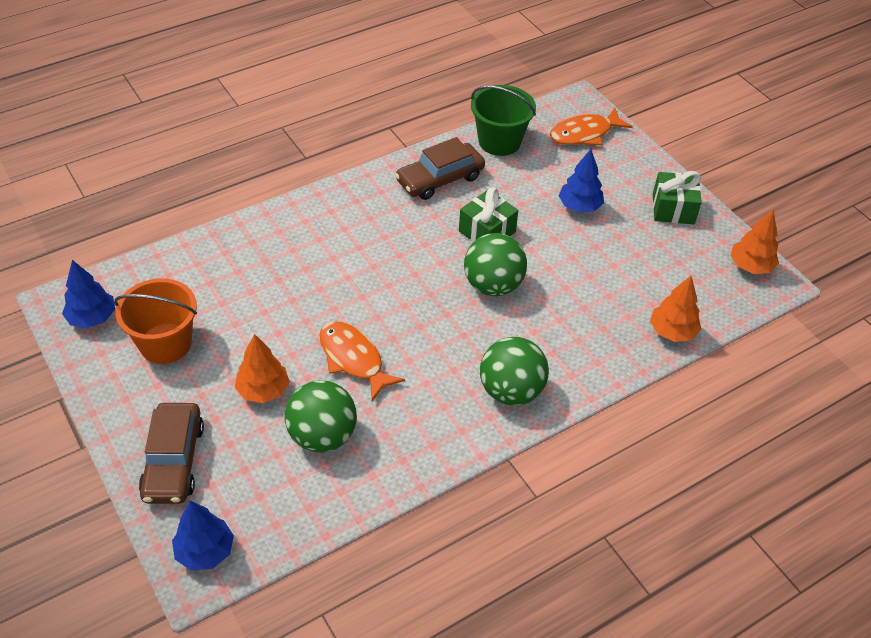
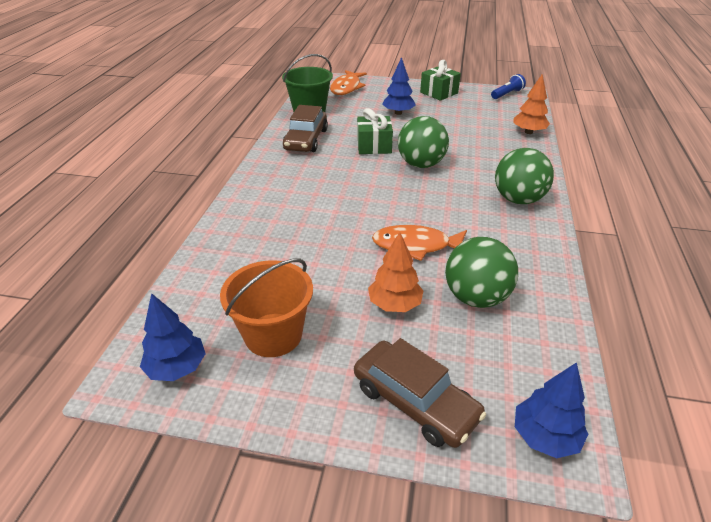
camera: 45 degrees left, 10 degrees down
orange tree [730,209,779,274] -> blue flashlight [491,74,526,99]

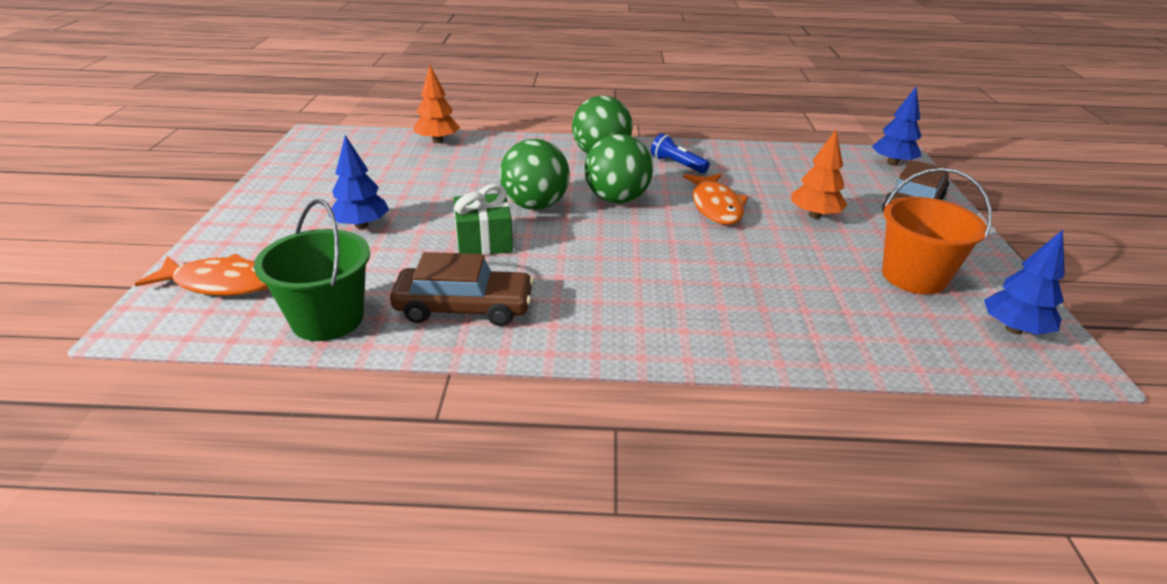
camera: 100 degrees left, 5 degrees down
green gift [420,60,461,101] -> none
green ball [445,237,518,308] -> green ball moved to [585,134,653,203]
blue flashlight [491,74,526,99] -> blue flashlight moved to [651,133,710,174]

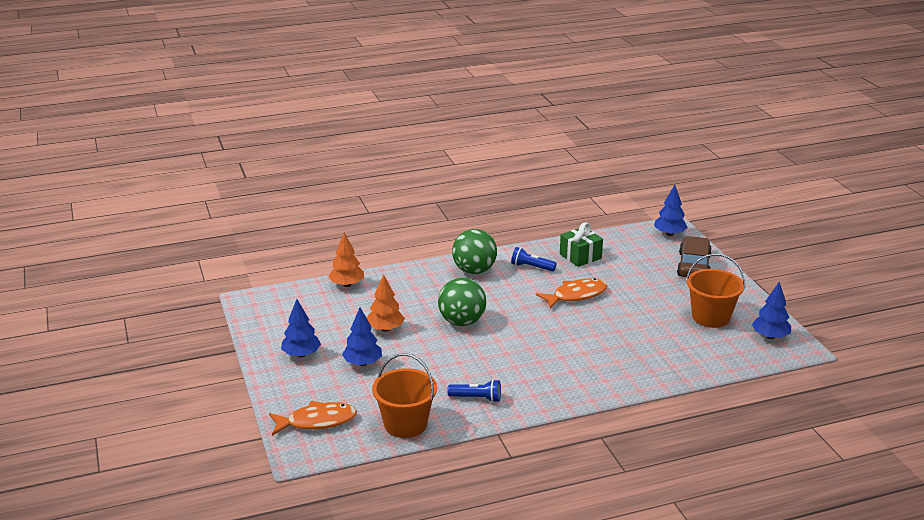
camera: 20 degrees left, 5 degrees down
green bucket [254,199,370,341] -> orange bucket [372,353,437,438]
brown car [390,252,534,326] -> blue flashlight [447,379,501,403]
green gift [453,184,513,255] -> green gift moved to [560,222,603,267]
green ball [585,134,653,203] -> none
orange fish [683,173,748,225] -> orange fish turned 90 degrees counterclockwise [536,278,607,309]
orange tree [791,130,847,219] -> orange tree moved to [367,274,405,332]
none -> blue tree [281,299,321,357]

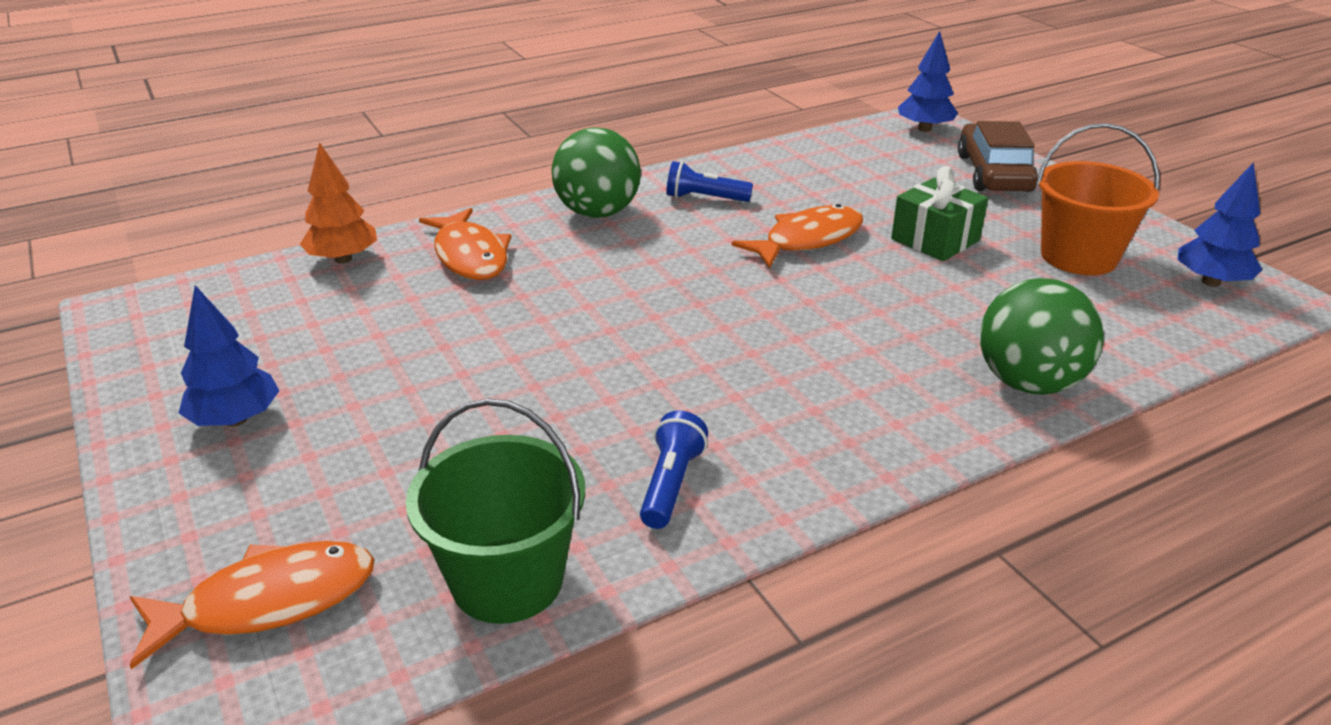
camera: 10 degrees left, 5 degrees up
blue tree [342,308,382,366] -> none
orange tree [367,274,405,332] -> none
orange bucket [372,353,437,438] -> green bucket [406,398,585,624]
green ball [438,278,486,326] -> green ball moved to [980,278,1104,395]
blue flashlight [447,379,501,403] -> blue flashlight turned 75 degrees counterclockwise [640,411,708,529]
green gift [560,222,603,267] -> green gift moved to [891,166,988,261]
none -> orange fish [419,208,511,280]

